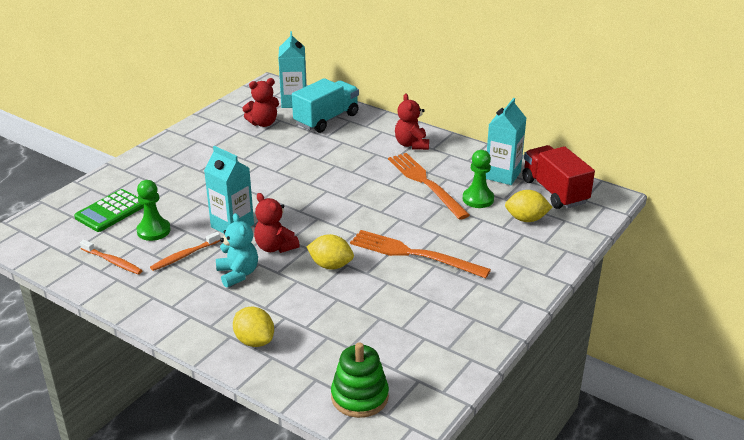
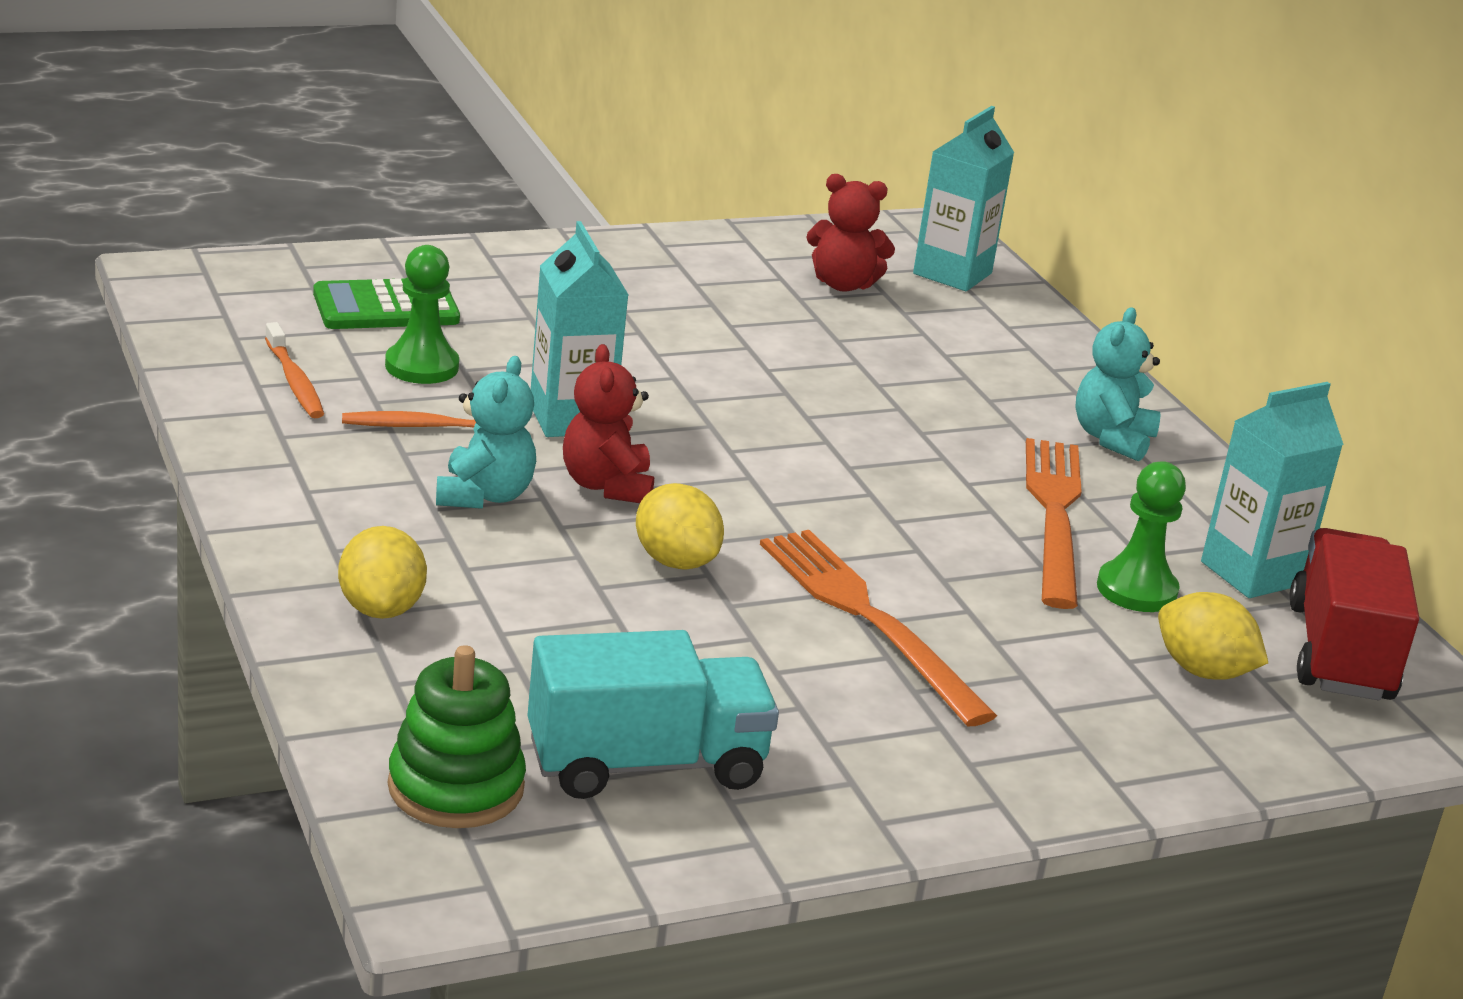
camera: 30 degrees right, 5 degrees down
turquoise truck [292,78,359,133] -> turquoise truck moved to [527,630,779,799]
red teddy bear [395,94,429,150] -> turquoise teddy bear [1075,307,1160,461]

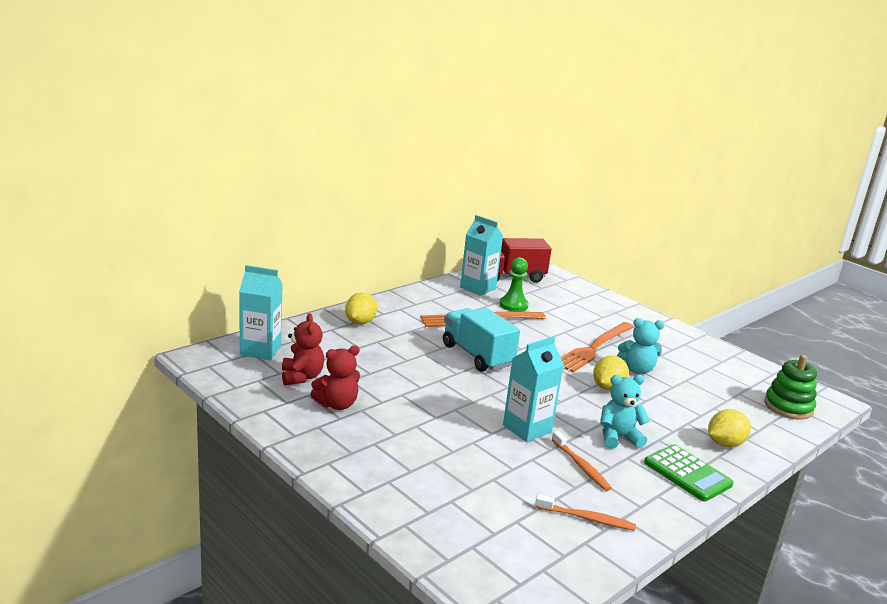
camera: 110 degrees left, 5 degrees down
orange toothbrush [265,322,324,418] -> orange toothbrush turned 60 degrees clockwise [535,494,636,531]
green calculator [313,279,460,329] -> green calculator moved to [644,444,733,502]
green pawn [385,245,459,384] -> none
turquoise truck [527,630,779,799] -> turquoise truck moved to [443,308,520,372]
red teddy bear [563,344,654,503] -> red teddy bear moved to [311,345,360,410]
turquoise teddy bear [1075,307,1160,461] -> turquoise teddy bear moved to [617,318,665,374]
yellow lemon [1158,592,1268,680] -> yellow lemon moved to [345,292,377,324]

